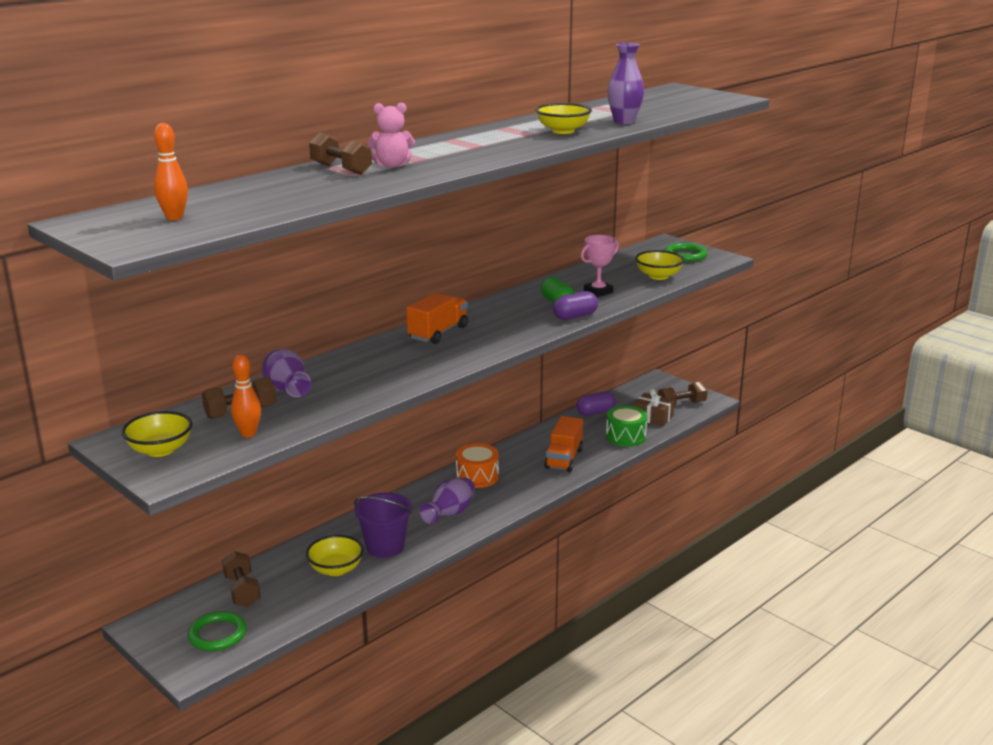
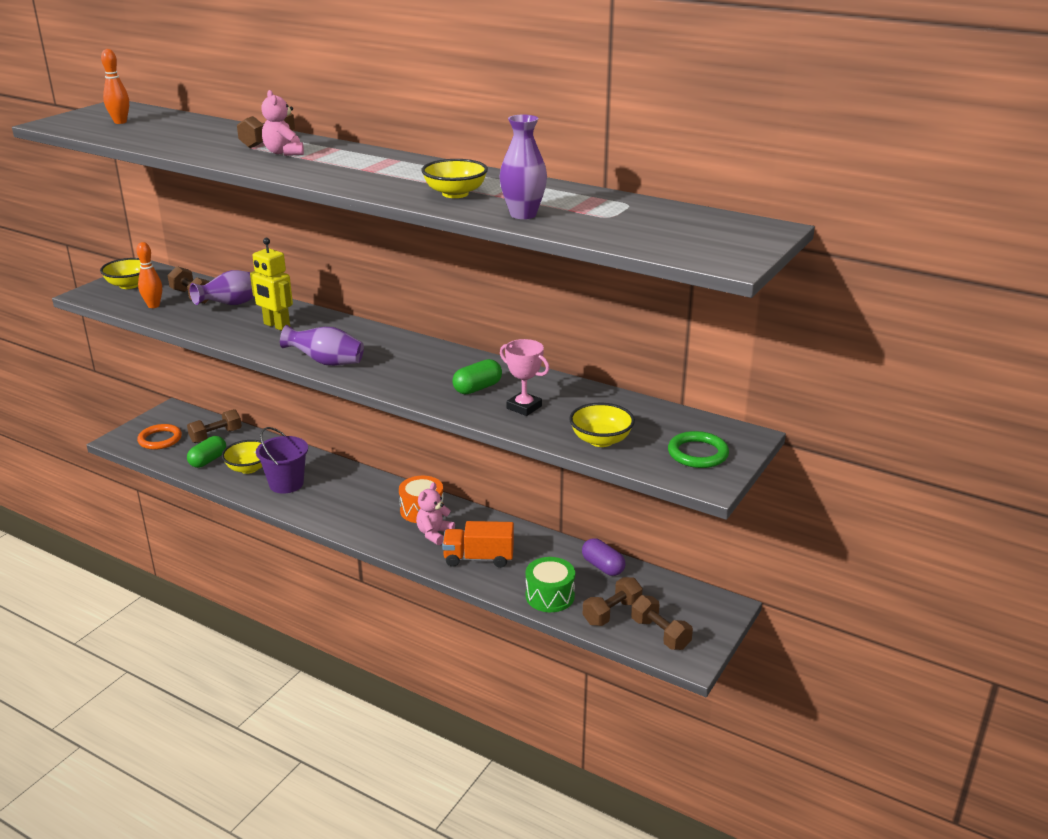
camera: 75 degrees right, 5 degrees up
green ring [188,611,247,651] -> orange ring [137,424,182,450]
orange truck [406,293,468,344] -> none
purple vase [420,478,475,524] -> purple vase moved to [280,325,364,366]
purple capsule [553,291,598,320] -> none
brown gift [634,389,675,426] -> brown dumbbell [583,577,643,626]
none -> green capsule [187,436,226,468]
none -> yellow robot [250,238,293,331]
none -> pink teddy bear [416,483,455,545]

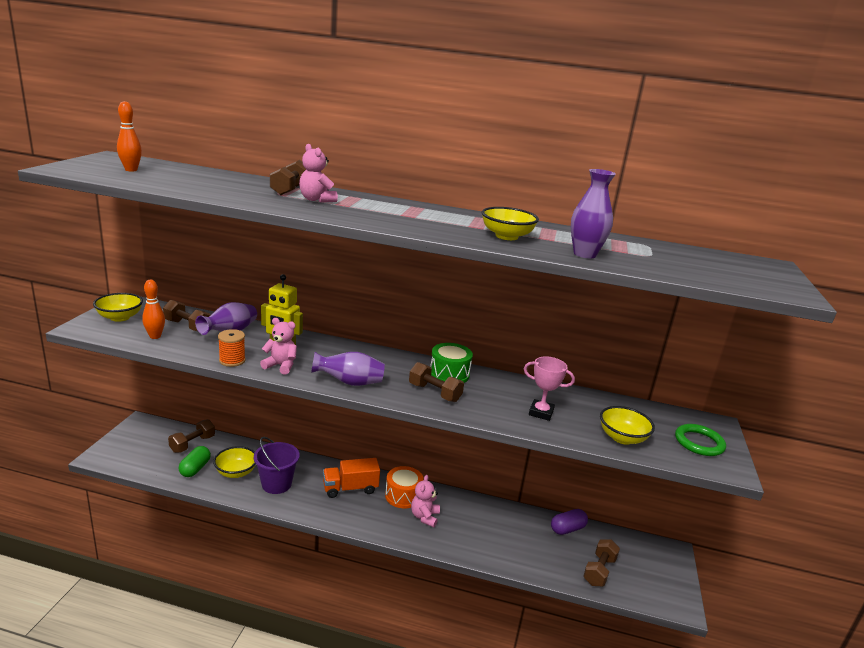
camera: 20 degrees left, 5 degrees down
orange ring [137,424,182,450] -> none
orange truck [442,521,514,568] -> orange truck moved to [323,458,380,498]
green capsule [452,359,502,394] -> none
green drum [526,557,575,612] -> green drum moved to [430,343,473,383]
purple capsule [582,538,625,576] -> purple capsule turned 60 degrees counterclockwise [551,509,588,535]
brown dumbbell [631,595,693,650] -> brown dumbbell moved to [409,362,464,402]
none -> orange spool [218,329,246,367]
none -> pink teddy bear [260,318,297,375]

